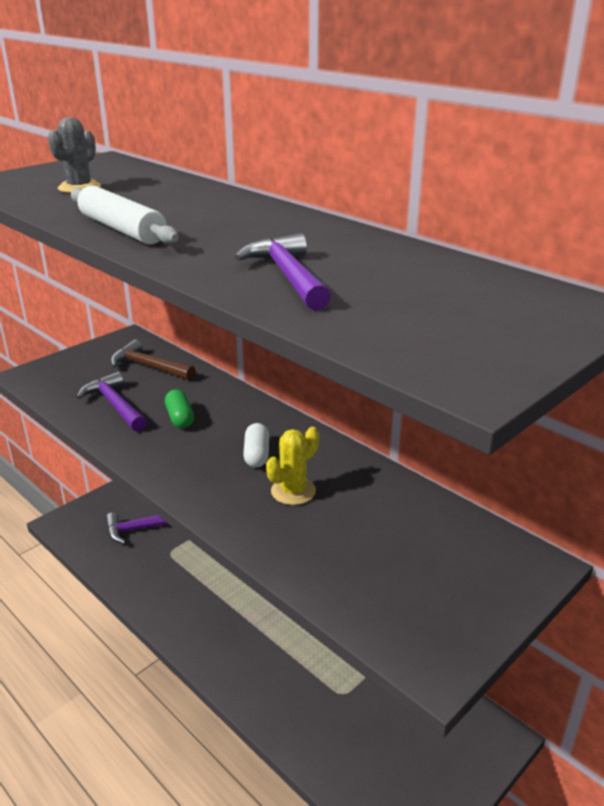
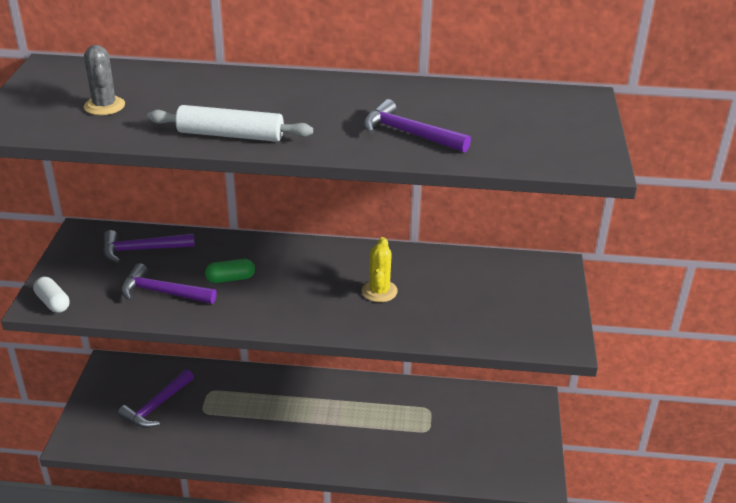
camera: 40 degrees left, 5 degrees up
brown hammer [110,339,196,380] -> purple hammer [103,230,195,263]
green capsule [165,390,194,428] -> green capsule turned 45 degrees counterclockwise [205,259,255,283]
white capsule [243,423,269,468] -> white capsule moved to [33,277,69,313]

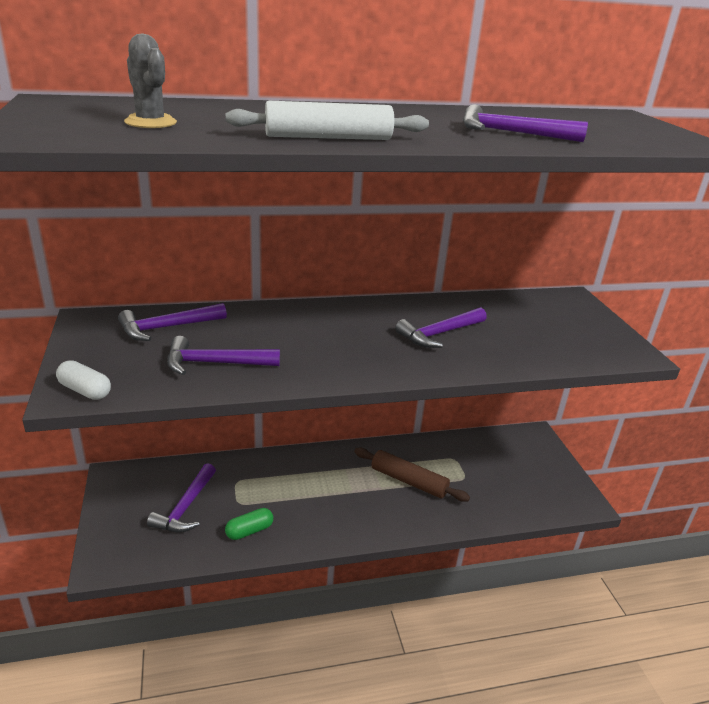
camera: 20 degrees left, 5 degrees down
green capsule [205,259,255,283] -> green capsule moved to [225,508,273,540]
yellow cactus [362,237,398,302] -> purple hammer [395,307,487,348]
none -> brown rolling pin [354,448,470,502]

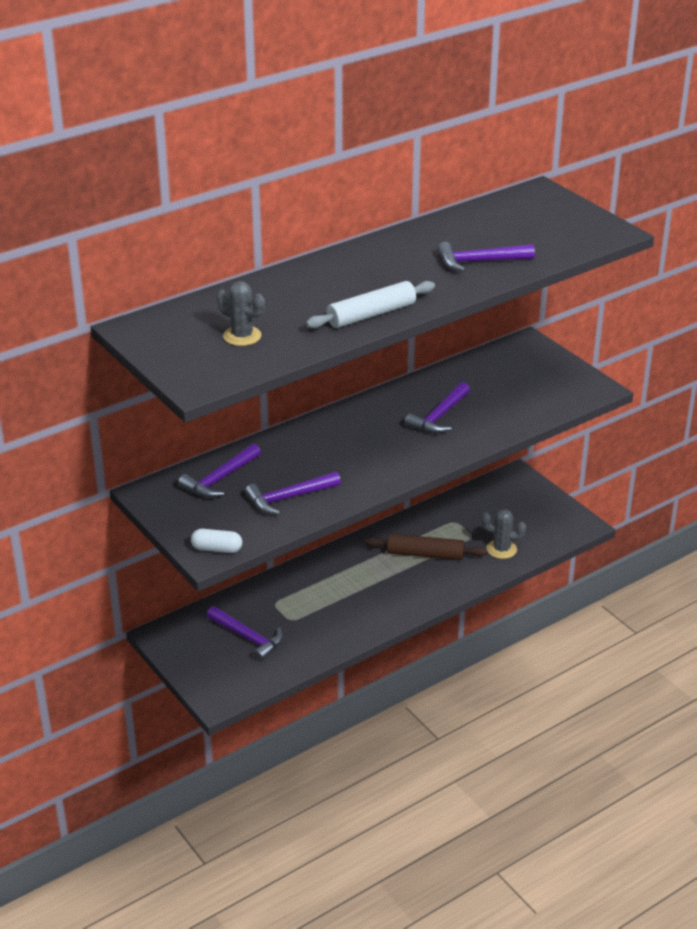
camera: 20 degrees left, 5 degrees up
purple hammer [147,463,216,532] -> purple hammer turned 45 degrees counterclockwise [206,606,283,662]
green capsule [225,508,273,540] -> none
none -> grey cactus [481,509,526,559]

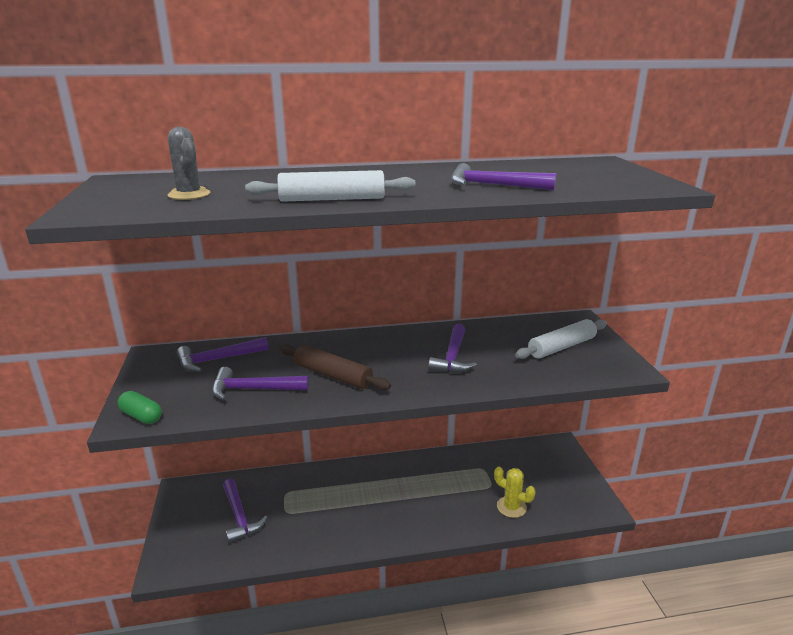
camera: 25 degrees right, 10 degrees down
white capsule [191,529,242,553] -> green capsule [118,391,162,424]
brown rolling pin [365,534,487,560] -> brown rolling pin moved to [280,344,391,390]
purple hammer [405,382,470,434] -> purple hammer turned 45 degrees counterclockwise [428,324,477,373]
grey cactus [481,509,526,559] -> yellow cactus [494,467,536,518]
none -> white rolling pin [515,319,607,359]

